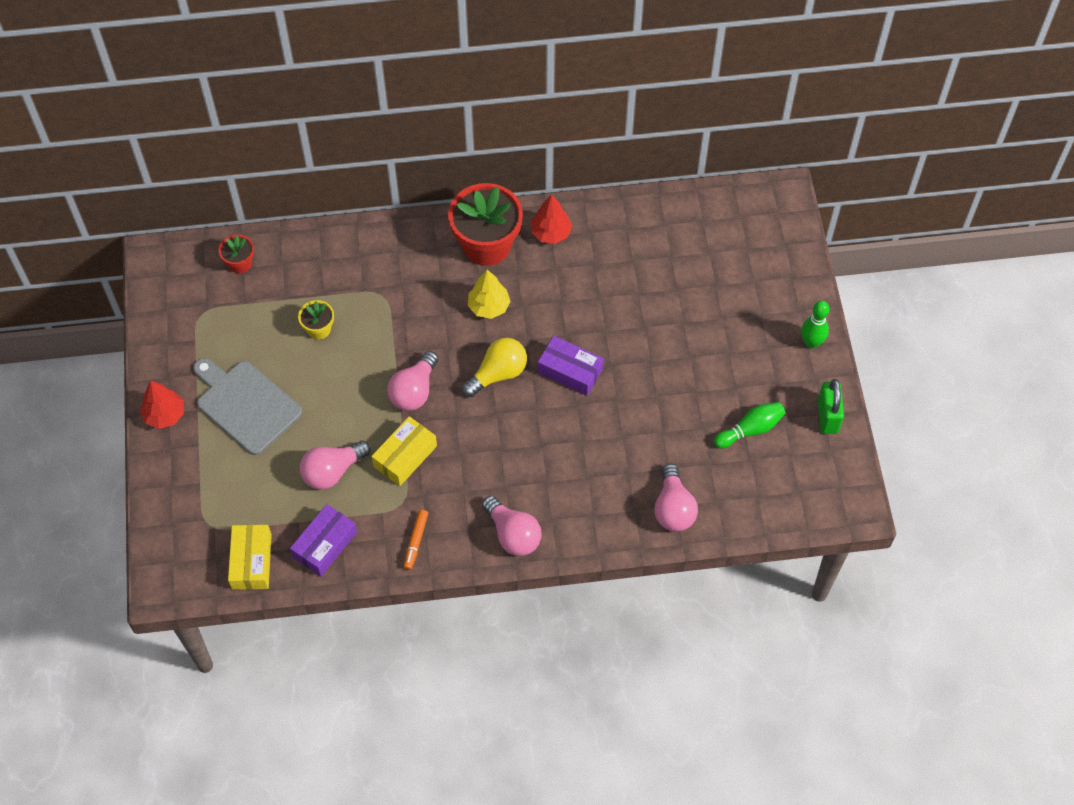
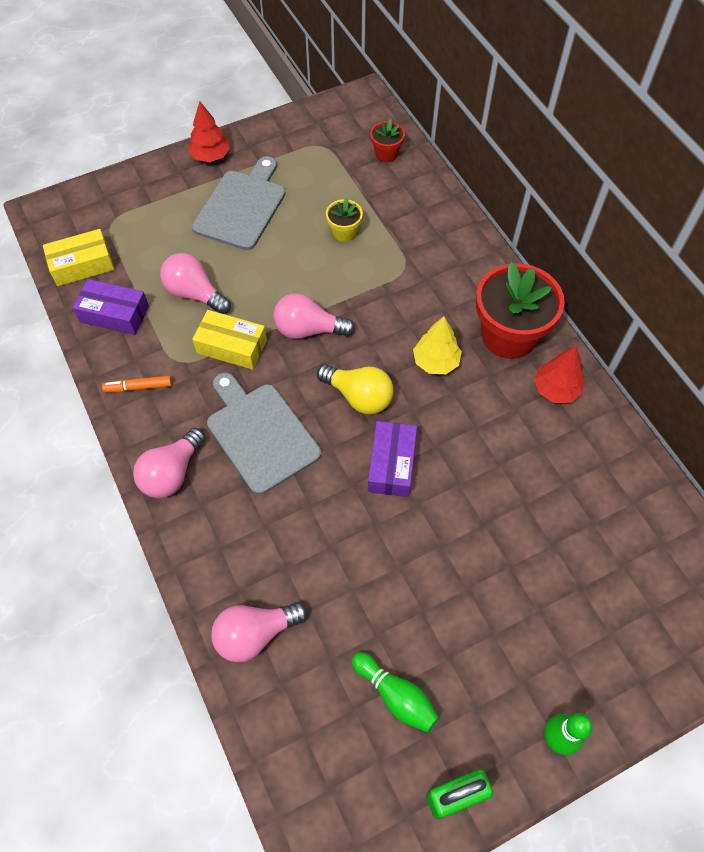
camera: 70 degrees right, 0 degrees up
none -> grey cutting board [207,373,321,495]

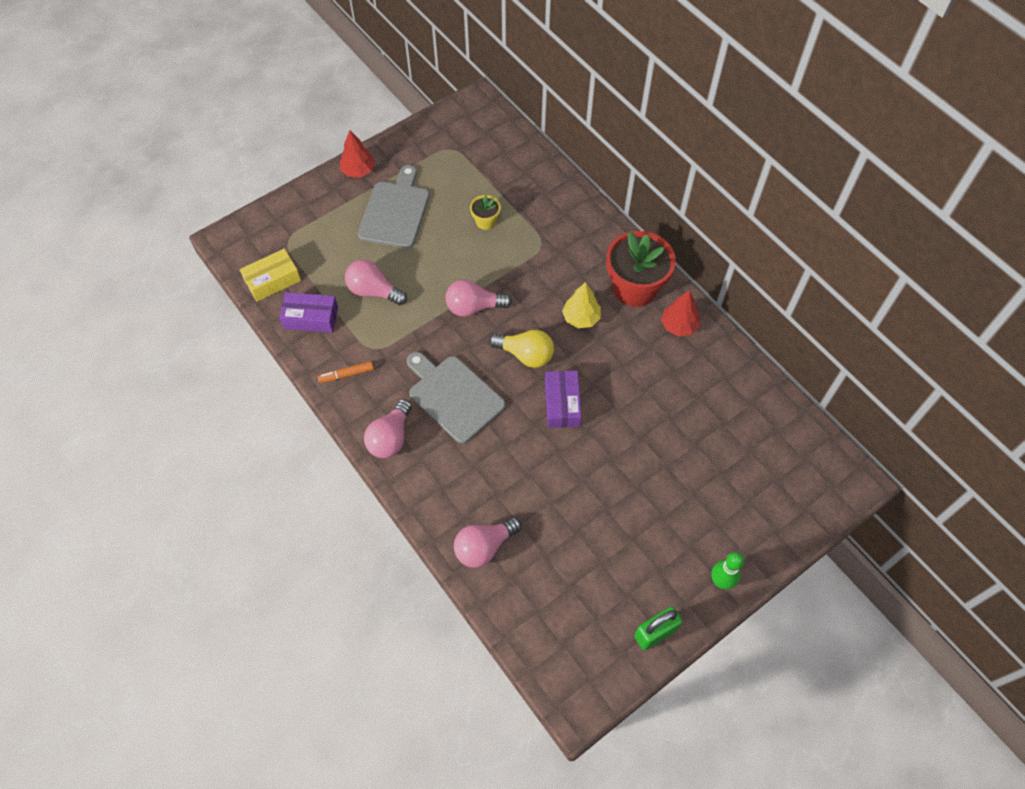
camera: 10 degrees left, 0 degrees up
yellow box [192,310,267,370] -> none
green bowling pin [352,652,439,733] -> none
red flower pot [370,119,405,162] -> none

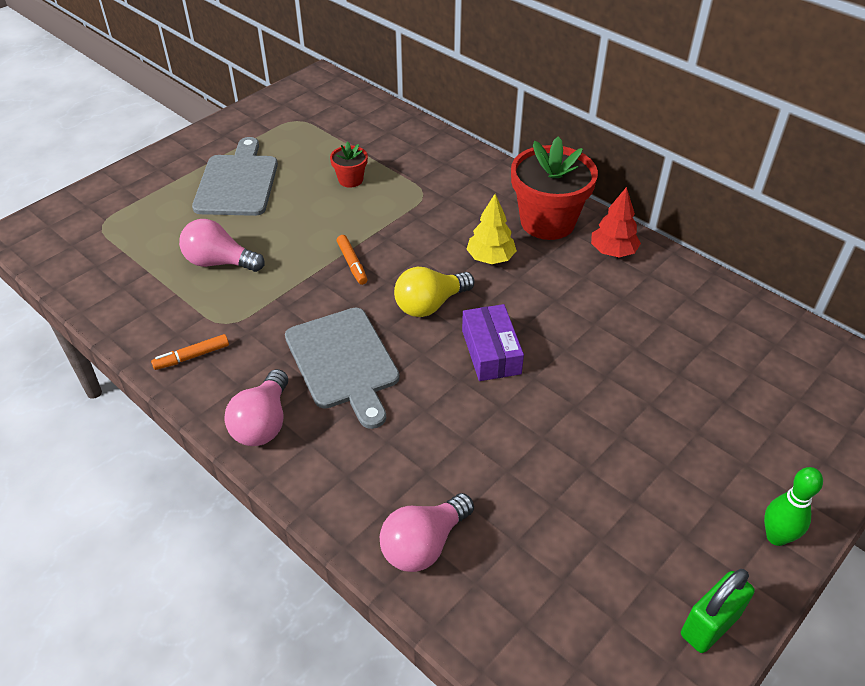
camera: 10 degrees left, 15 degrees down
yellow box [240,249,301,302] -> none
purple box [279,292,338,333] -> none
red tree [340,130,375,178] -> none
grey cutting board [407,352,506,444] -> grey cutting board turned 150 degrees counterclockwise [285,307,400,429]
pink light bulb [445,280,512,317] -> orange marker [337,235,368,285]
yellow flower pot [470,195,501,230] -> red flower pot [330,141,368,188]
yellow light bulb [489,330,554,368] -> yellow light bulb turned 135 degrees clockwise [394,267,474,317]

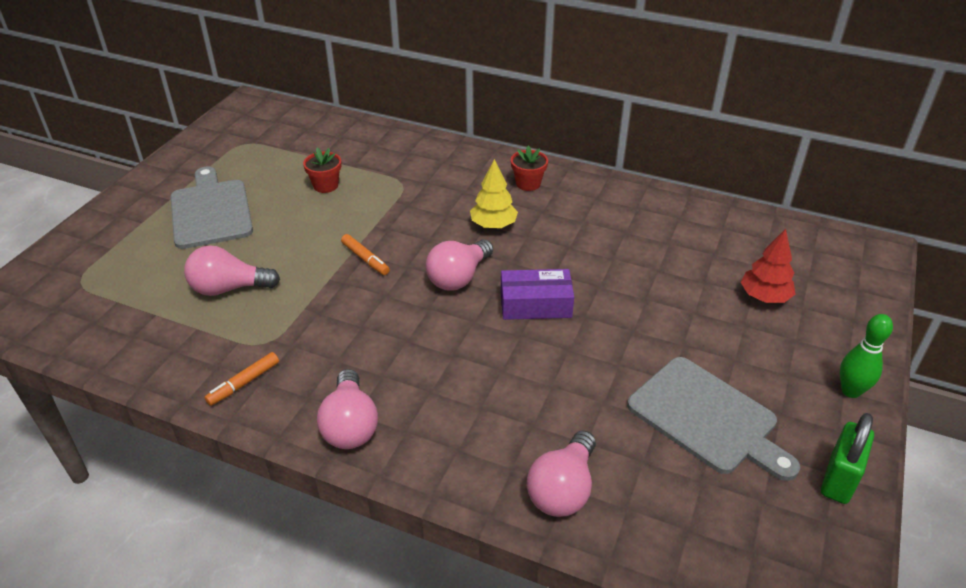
camera: 20 degrees left, 5 degrees down
grey cutting board [285,307,400,429] -> grey cutting board moved to [627,357,800,481]
yellow light bulb [394,267,474,317] -> pink light bulb [426,239,493,291]
purple box [462,304,524,381] -> purple box turned 60 degrees counterclockwise [501,269,574,320]
red flower pot [511,136,598,240] -> red flower pot [511,146,548,191], size x0.47
red tree [591,187,641,258] -> red tree moved to [741,229,796,303]

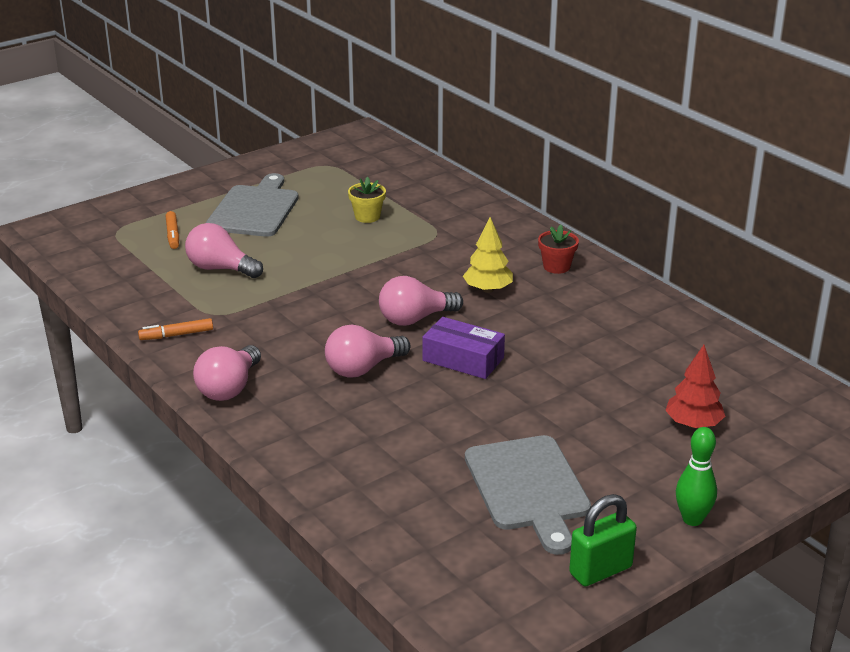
camera: 30 degrees right, 10 degrees down
red flower pot [303,148,341,193] -> yellow flower pot [348,177,386,223]
orange marker [341,234,390,275] -> orange marker moved to [166,211,179,249]
pink light bulb [527,430,596,517] -> pink light bulb moved to [325,324,410,378]

